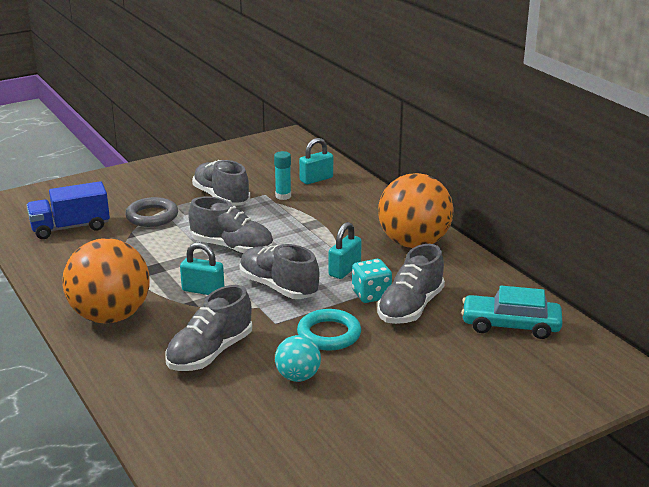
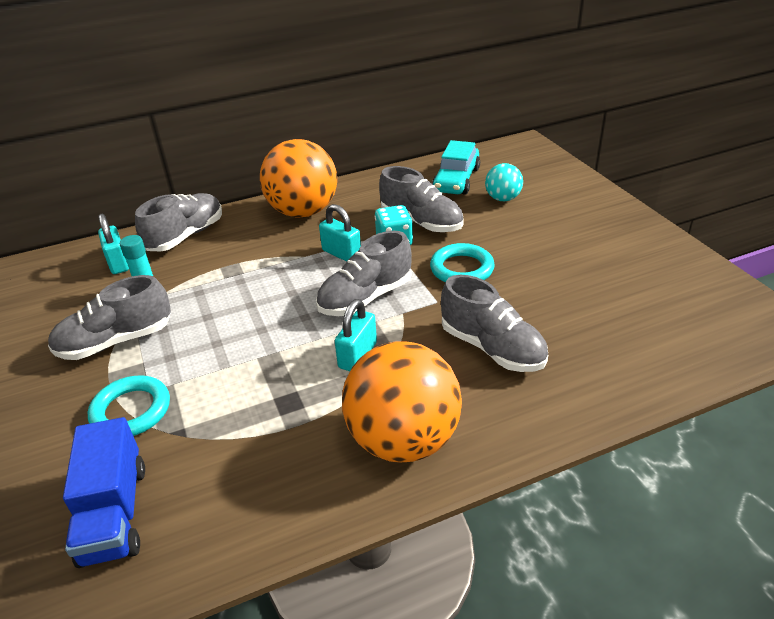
camera: 80 degrees left, 10 degrees up
grey ring [125,197,178,227] -> turquoise ring [88,376,170,436]
grey shoe [188,196,274,254] -> grey shoe moved to [135,193,222,251]
turquoise ball [275,335,321,382] -> turquoise ball moved to [485,163,523,201]

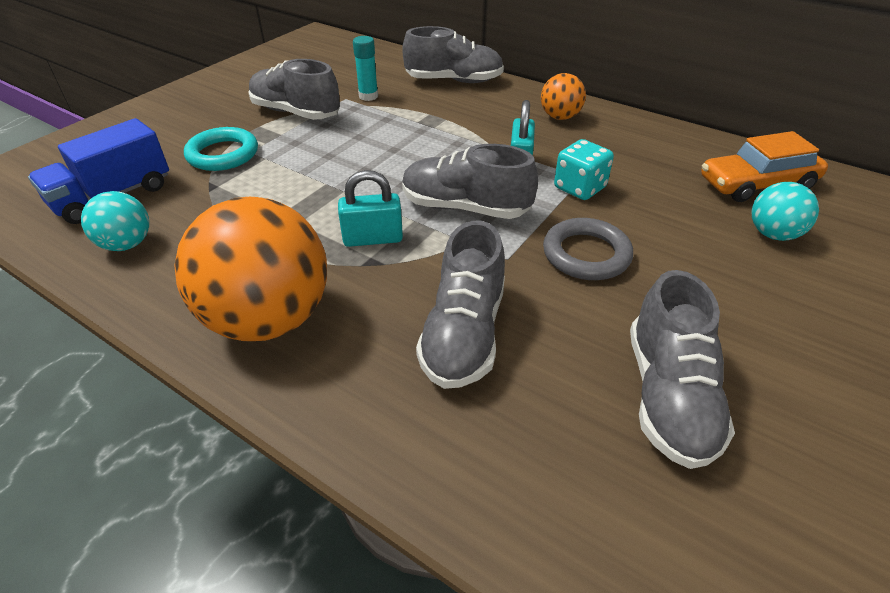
camera: 55 degrees right, 5 degrees up
turquoise padlock [98,214,129,274] -> none
orange ball [260,139,337,218] -> orange ball [541,73,586,120], size x0.50
grey shoe [379,166,464,232] -> grey shoe moved to [630,270,735,469]
turquoise ring [430,243,495,282] -> grey ring [543,218,633,280]
turquoise car [432,140,480,195] -> orange car [701,131,828,202]
none -> turquoise ball [81,191,149,251]

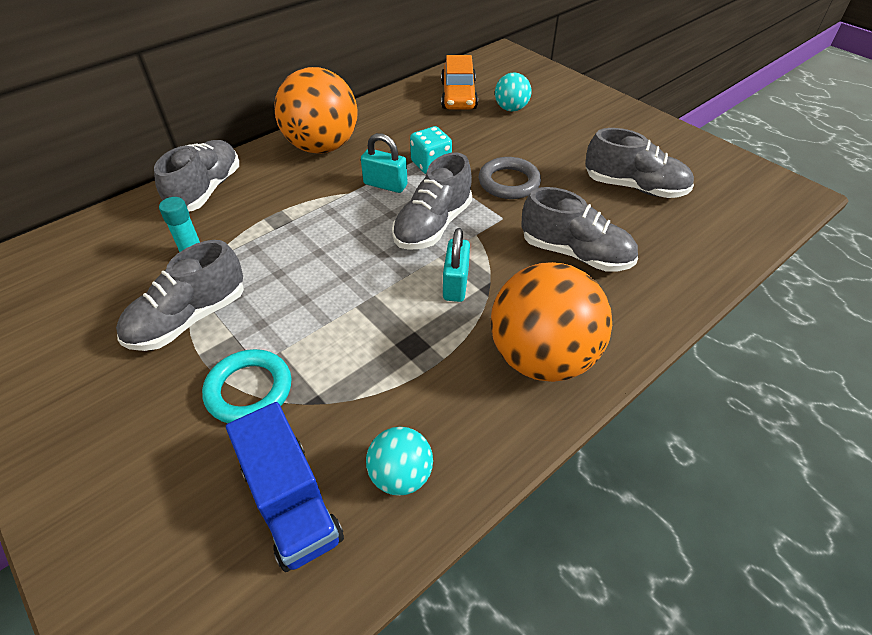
camera: 75 degrees left, 5 degrees up
orange ball [541,73,586,120] -> orange ball [274,67,358,154], size x2.01

